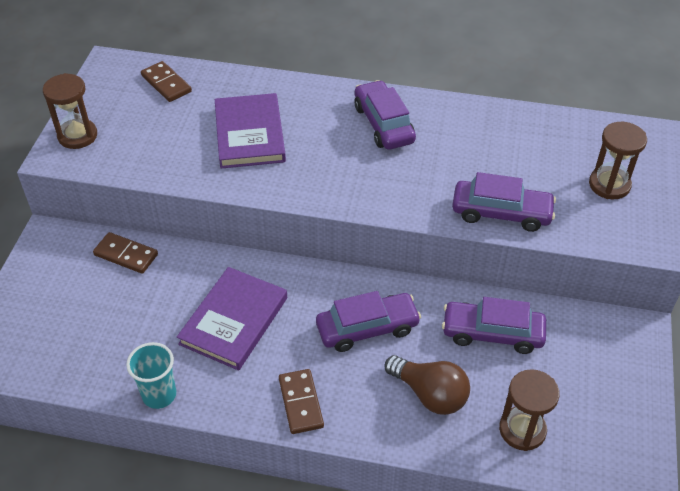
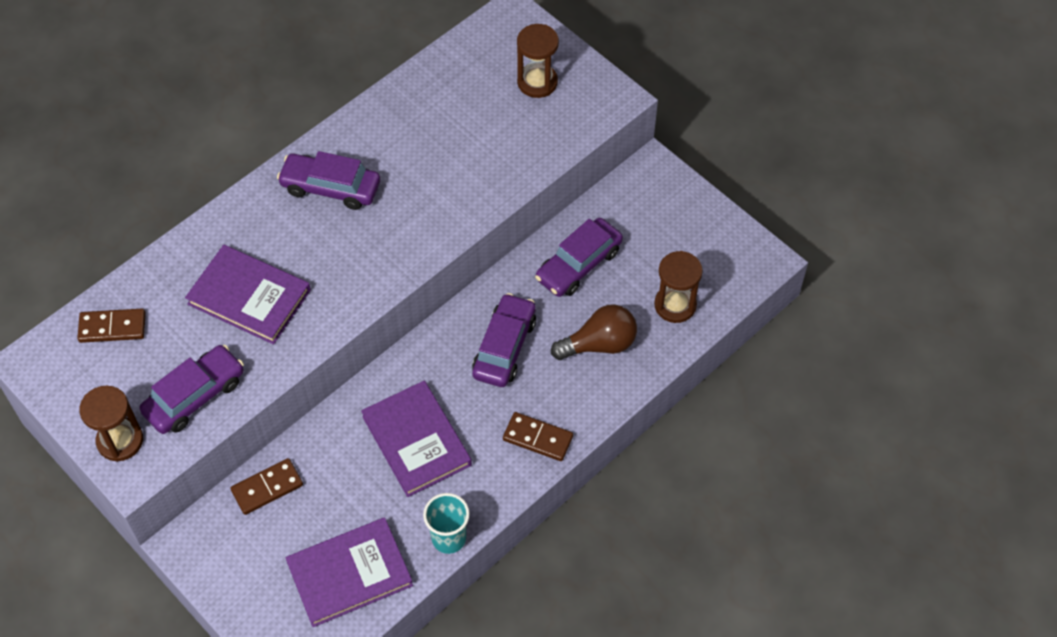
camera: 55 degrees left, 10 degrees up
purple car [452,172,556,232] -> purple car moved to [140,345,244,434]
none -> purple book [286,518,413,627]

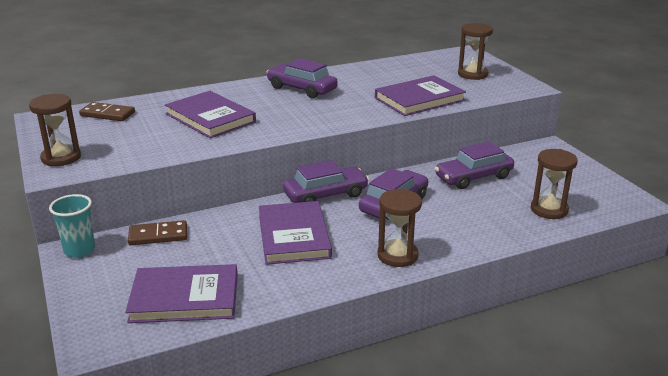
camera: 20 degrees right, 30 degrees down
purple car [140,345,244,434] -> purple car moved to [283,160,369,203]
turquoise cup [423,493,470,554] -> turquoise cup moved to [49,194,95,258]
brown domino [503,412,573,461] -> brown hourglass [378,189,422,267]
brown light bulb [551,304,637,360] -> none
none -> purple book [375,75,466,116]

